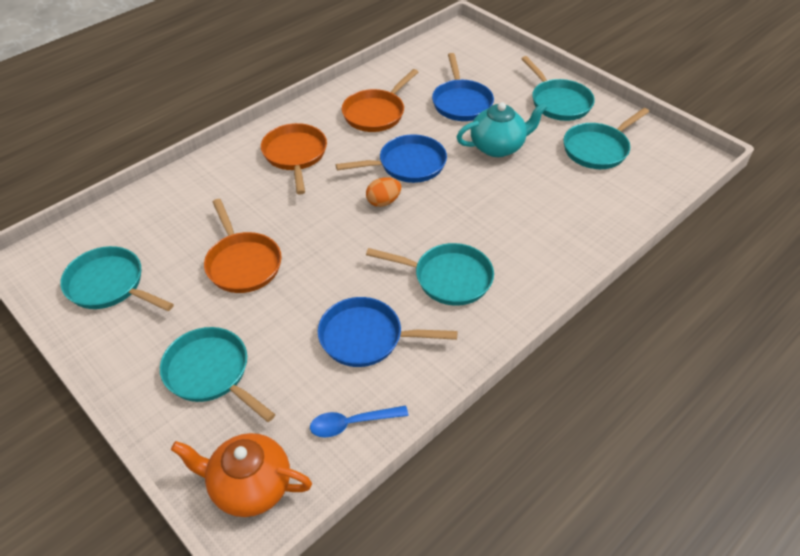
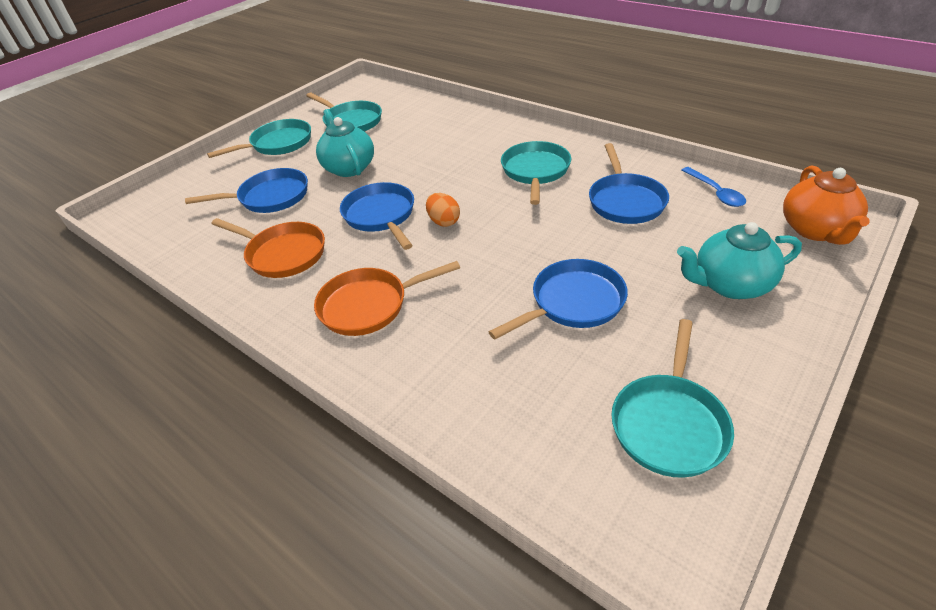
camera: 95 degrees left, 5 degrees down
turquoise pan [160,327,275,422] -> turquoise teapot [677,222,802,299]
orange pan [204,199,282,293] -> blue pan [489,259,628,339]

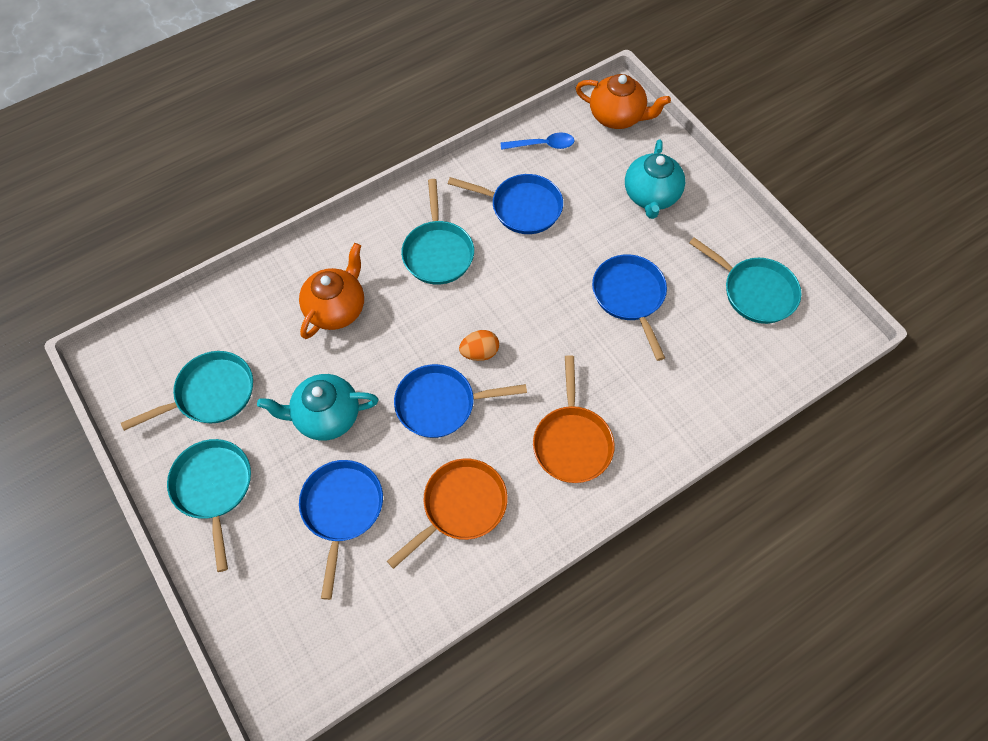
camera: 75 degrees left, 20 degrees up
turquoise pan [501,141,571,205] -> turquoise pan turned 120 degrees counterclockwise [401,179,474,285]
none -> orange teapot [299,243,364,339]

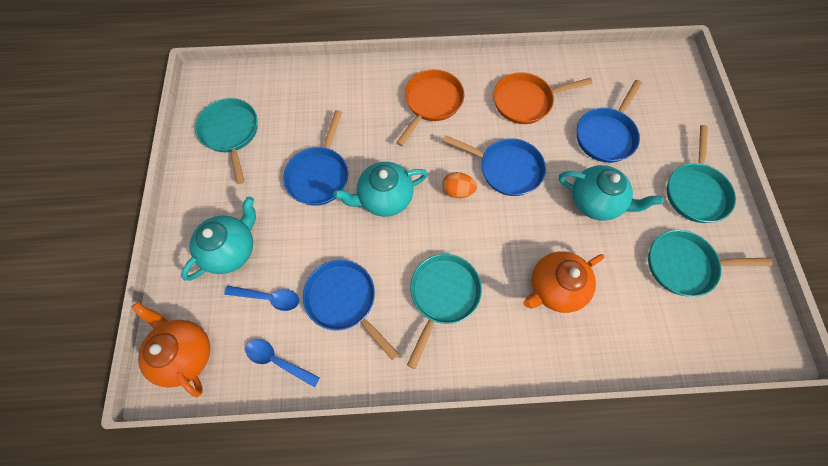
camera: 150 degrees left, 5 degrees up
none -> blue spoon [224,285,299,311]
none -> turquoise teapot [333,162,428,217]

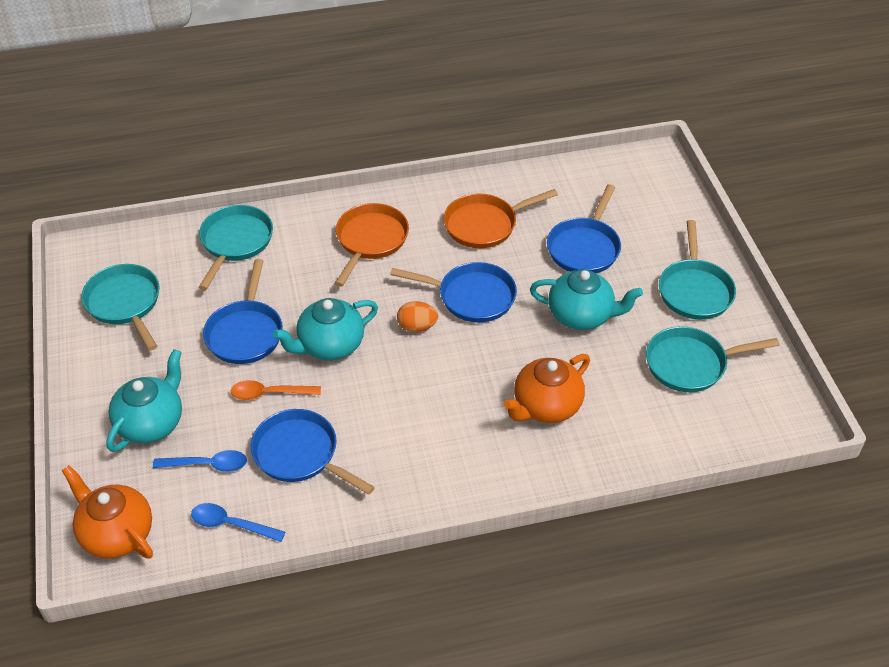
camera: 10 degrees left, 20 degrees down
turquoise pan [407,254,482,369] -> turquoise pan moved to [199,205,273,290]
none -> orange spoon [231,380,321,400]

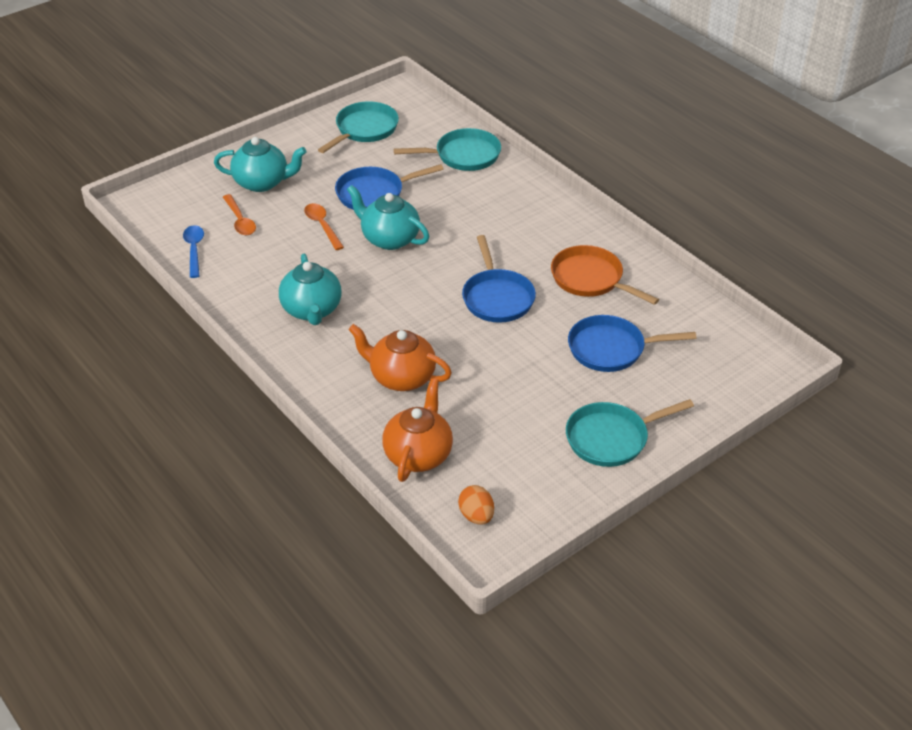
camera: 65 degrees right, 5 degrees down
orange teapot [62,465,153,559] -> orange teapot moved to [382,378,453,482]
blue spoon [153,450,247,472] -> orange spoon [223,194,256,236]
blue pan [251,409,375,495] -> none
orange pan [335,203,409,287] -> none
orange egg [397,301,438,332] -> orange egg moved to [458,485,494,525]
turquoise teapot [530,269,643,330] -> turquoise teapot moved to [279,254,342,325]
turquoise pan [646,326,779,392] -> none

